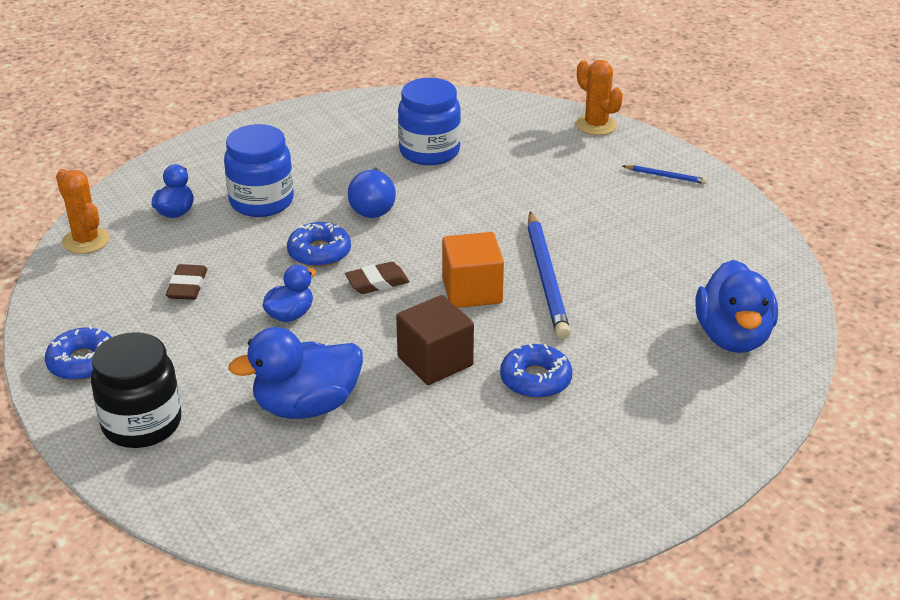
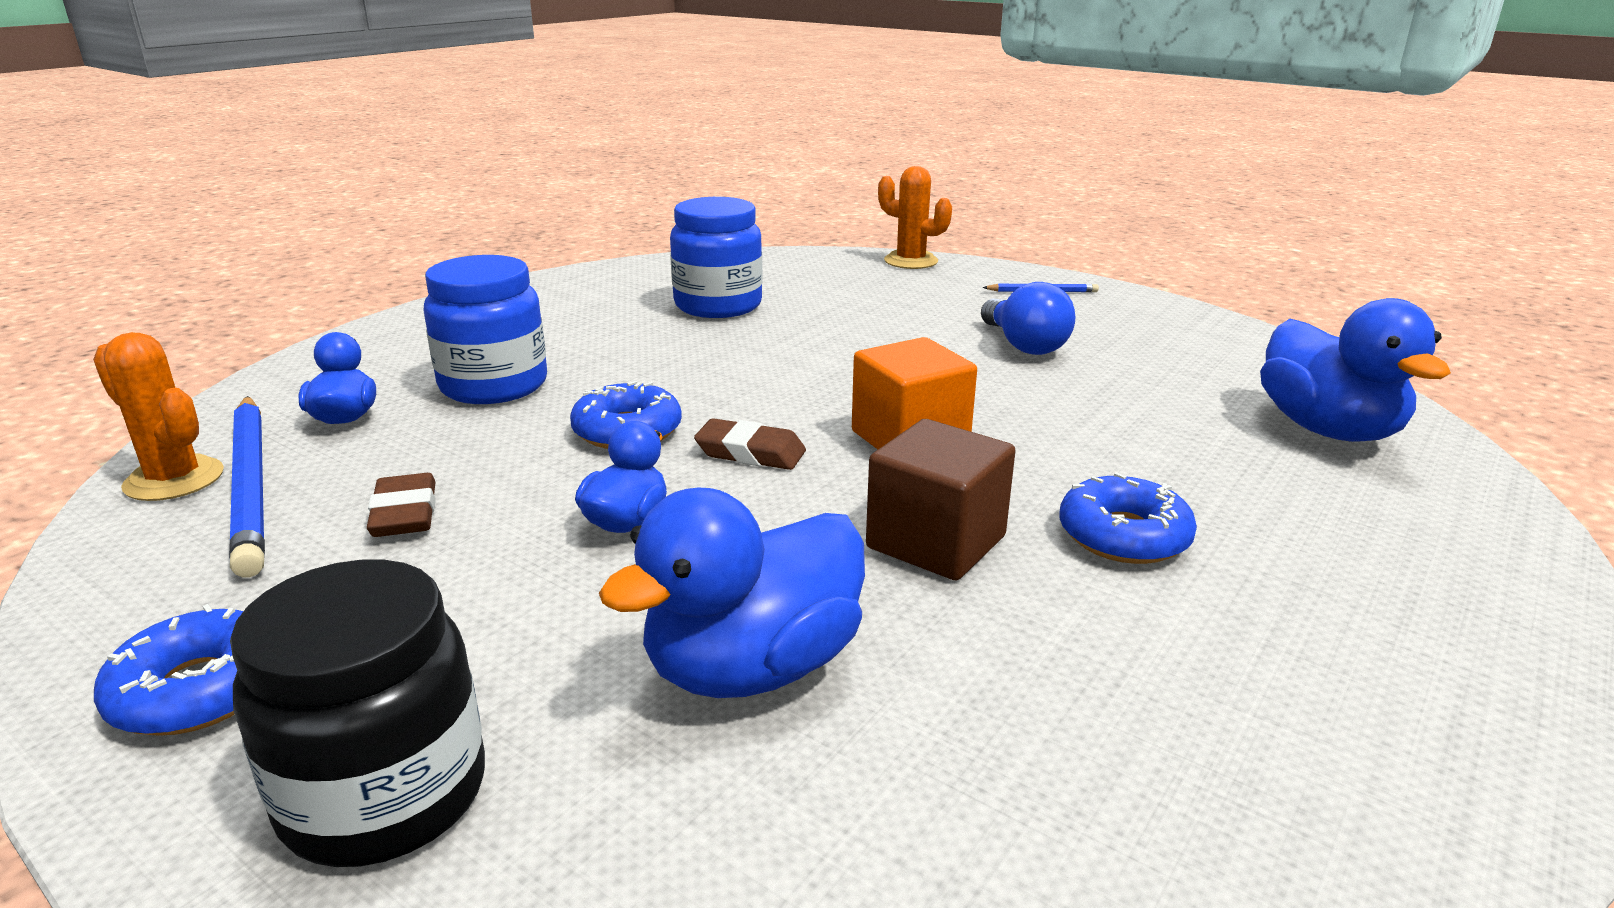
camera: 20 degrees left, 10 degrees down
brown eraser [345,262,409,294] -> brown eraser turned 60 degrees clockwise [694,418,806,470]
blue light bulb [348,167,396,218] -> blue light bulb moved to [981,282,1075,355]
blue pencil [528,211,571,339] -> blue pencil moved to [229,396,265,578]

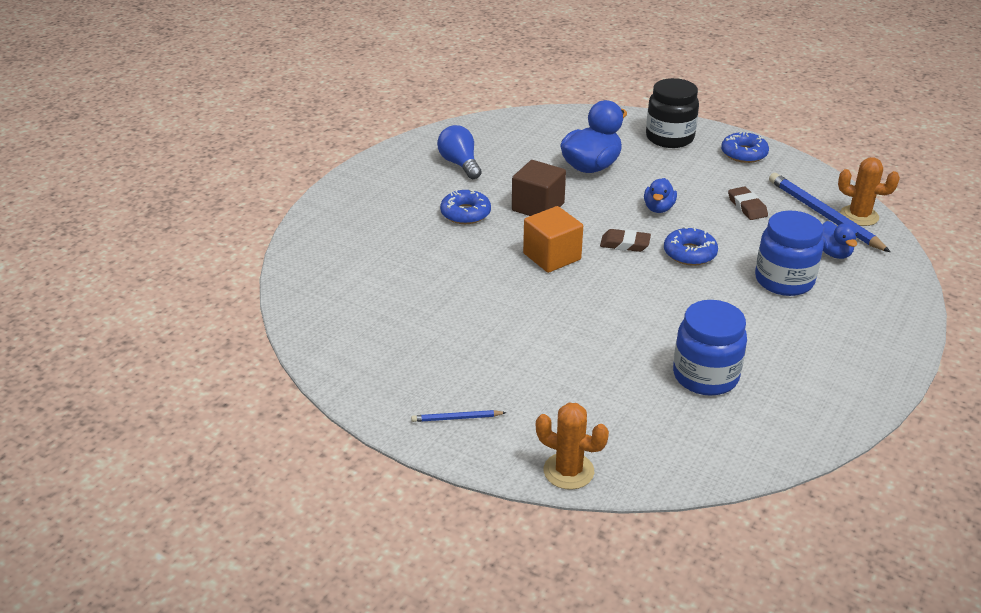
camera: 175 degrees right, 10 degrees up
blue light bulb [981,282,1075,355] -> blue light bulb moved to [437,125,482,179]
blue duck [1260,298,1451,442] -> none

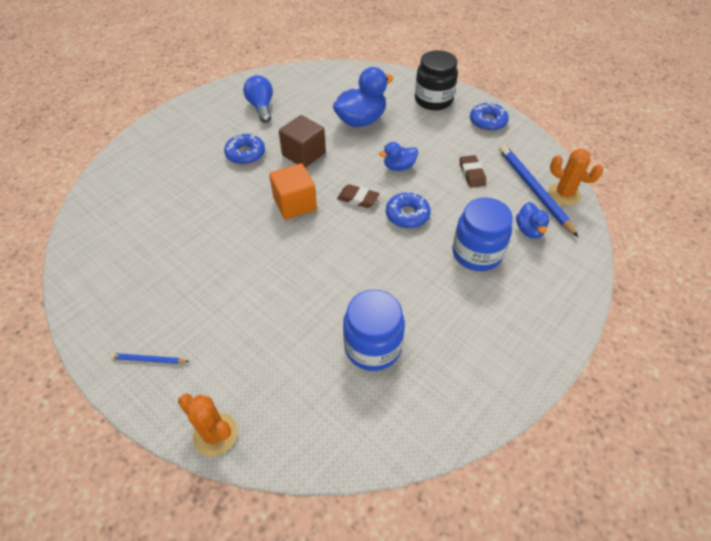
camera: 10 degrees right, 15 degrees up
blue duck [644,178,677,213] -> blue duck turned 45 degrees clockwise [379,142,418,171]

